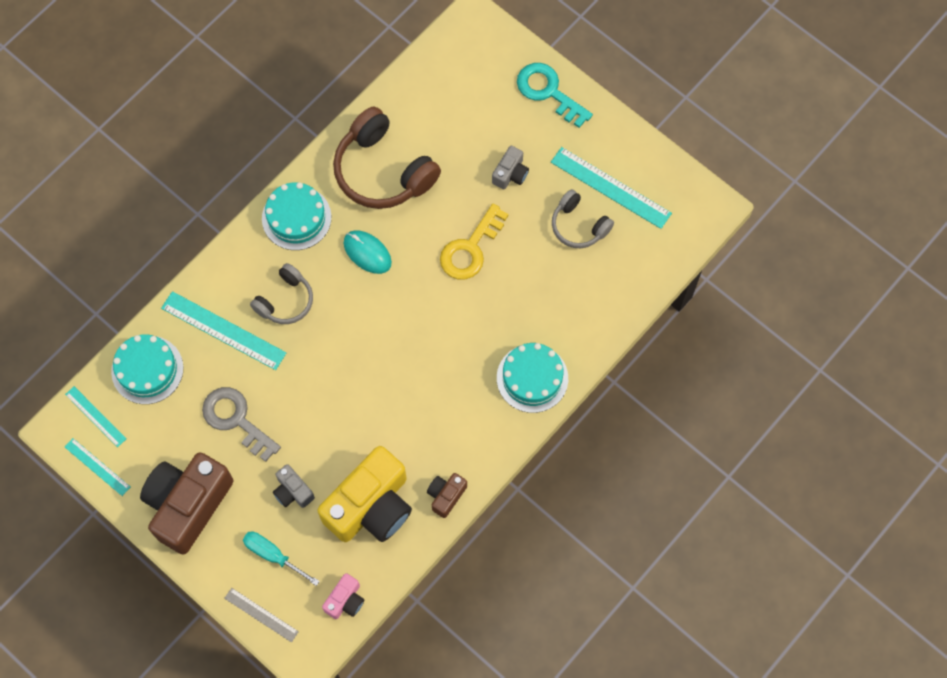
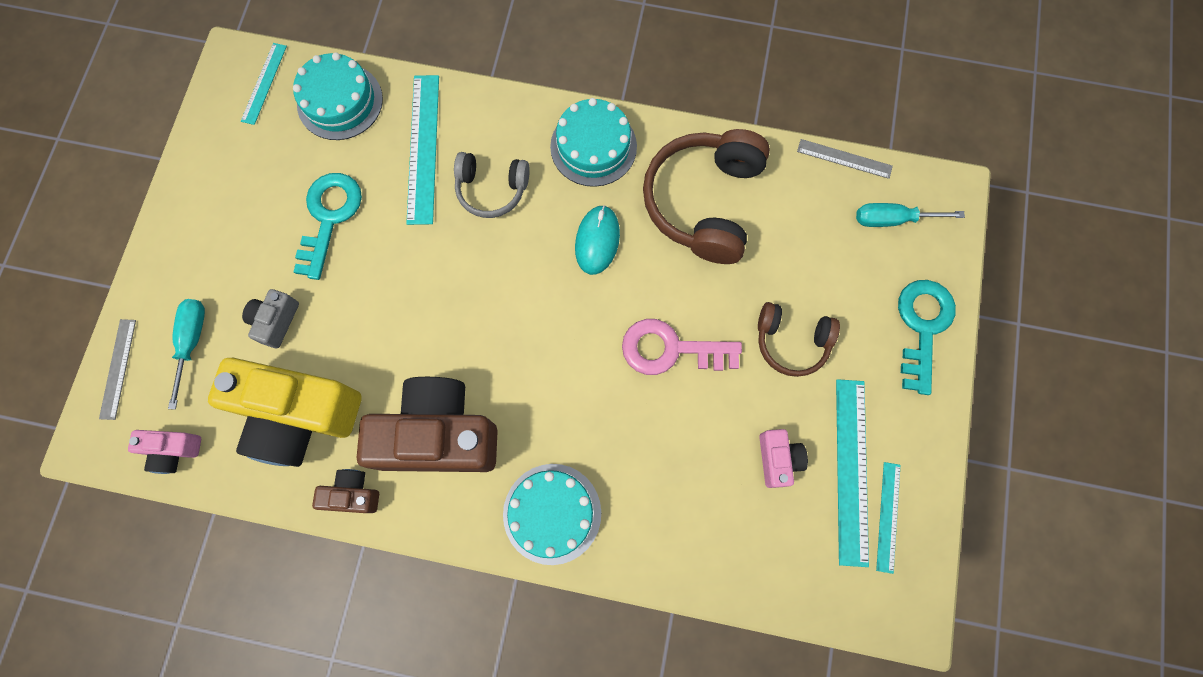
camera: 60 degrees right, 5 degrees up
turquoise ruler [65,438,130,496] -> turquoise ruler moved to [876,462,901,574]
brown camera [140,453,233,554] -> brown camera moved to [357,377,498,472]
grey key [202,387,281,462] -> turquoise key [294,173,362,280]
yellow key [440,203,509,280] -> pink key [622,319,742,375]
grey camera [492,146,529,189] -> brown headphones [758,302,840,377]
grey headphones [552,189,614,248] -> pink camera [759,429,808,488]
none -> grey ruler [797,139,893,179]
none -> turquoise screwdriver [856,203,965,227]

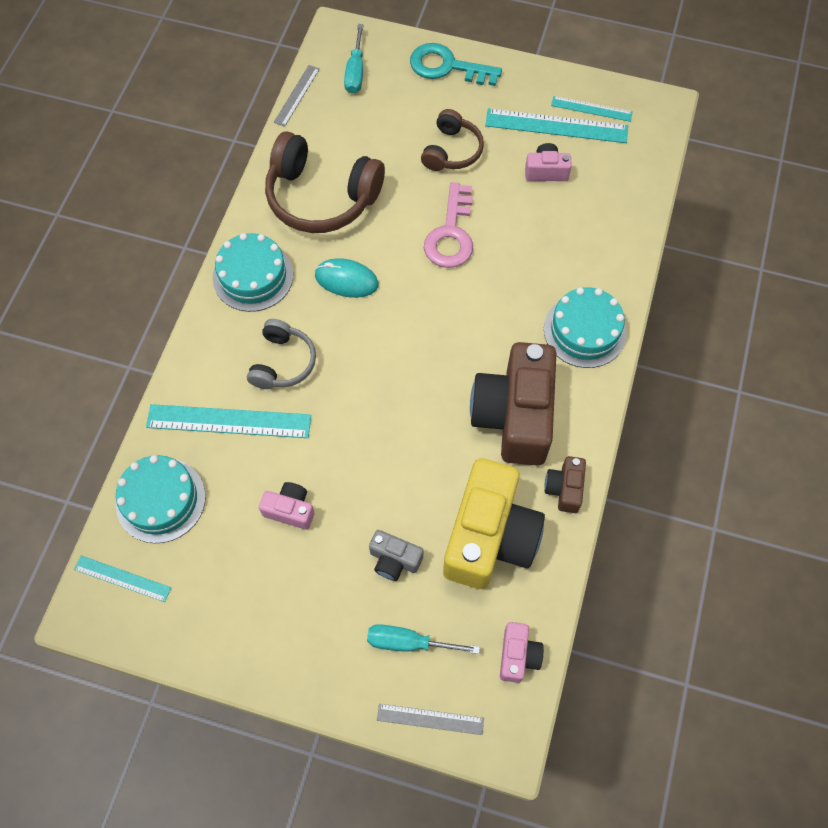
camera: 85 degrees left, 10 degrees down
turquoise key [294,173,362,280] -> pink camera [259,482,314,530]

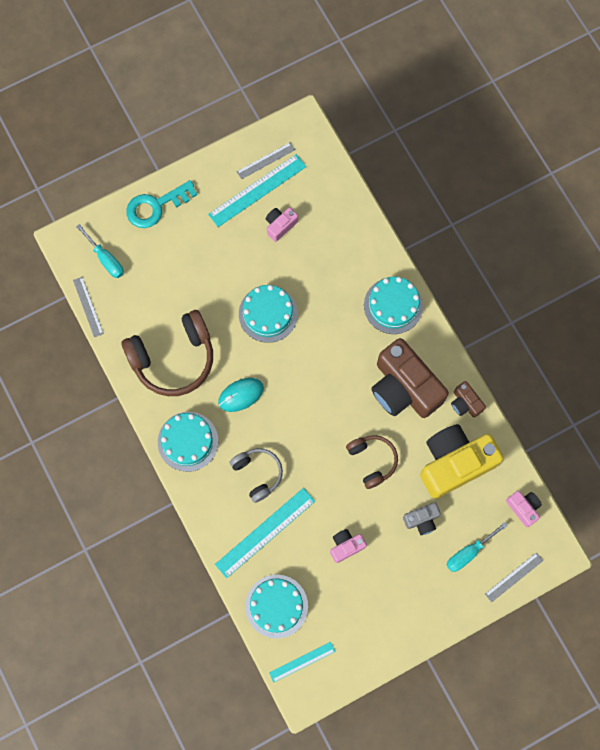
camera: 45 degrees left, 10 degrees up
brown headphones [421,109,484,171] -> brown headphones moved to [346,435,398,489]
pink key [424,182,473,268] -> turquoise cake [239,285,298,343]
yellow camera [443,458,545,589] -> yellow camera turned 90 degrees counterclockwise [420,424,504,499]
turquoise ruler [551,96,633,122] -> grey ruler [237,142,295,179]

